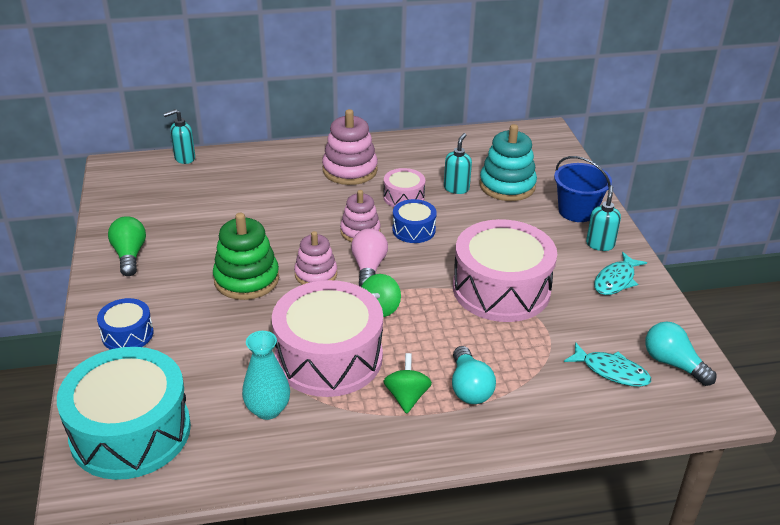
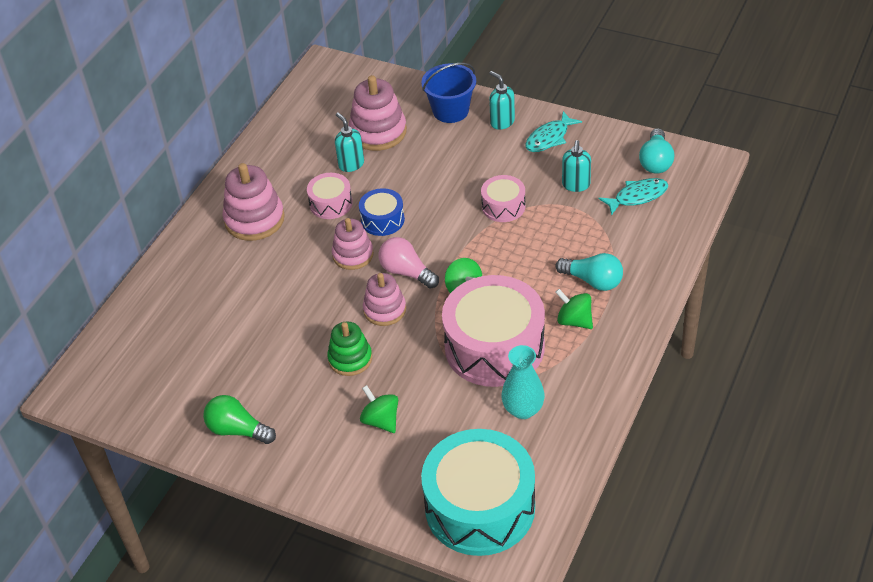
camera: 50 degrees left, 10 degrees up
blue drum [97,298,154,350] -> none
turquoise soap dispenser [163,109,195,164] -> turquoise soap dispenser moved to [562,140,591,192]
green stacking toy [213,213,279,300] -> green stacking toy [327,322,372,376], size x0.66
pink drum [453,219,557,322] -> pink drum [481,175,525,222], size x0.48
turquoise stacking toy [479,124,537,201] -> pink stacking toy [349,75,407,151]
turquoise fish [594,252,647,295] -> turquoise fish turned 60 degrees clockwise [525,111,582,152]
turquoise light bulb [645,322,716,386] -> turquoise light bulb turned 75 degrees counterclockwise [639,128,674,174]
none -> green spinning top [360,385,398,433]

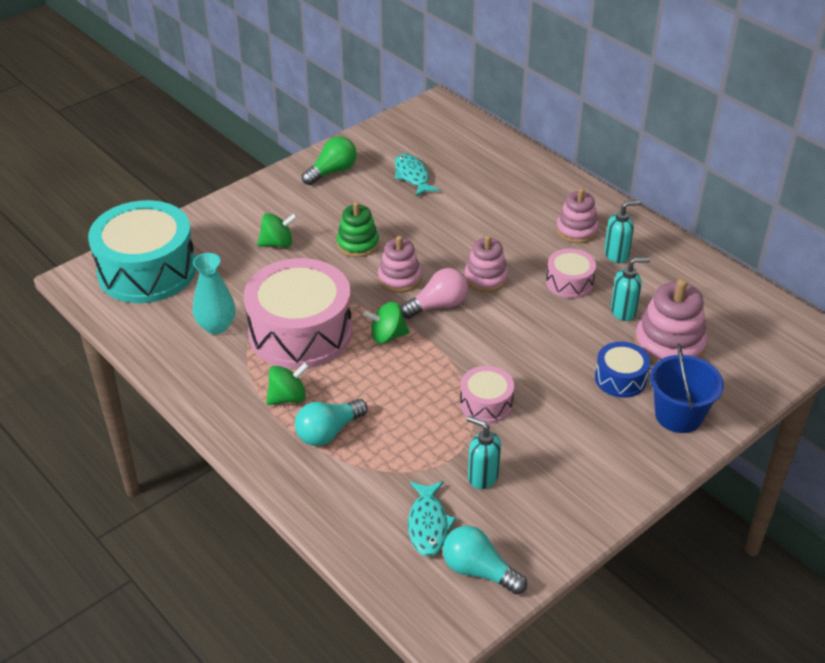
camera: 110 degrees right, 5 degrees down
pink stacking toy [222,163,285,241] -> pink stacking toy [556,188,599,243], size x0.66
blue drum [359,188,405,236] -> blue drum moved to [595,342,650,398]
turquoise soap dispenser [489,71,515,130] -> turquoise soap dispenser moved to [604,201,641,263]
turquoise fish [525,111,582,152] -> turquoise fish moved to [395,154,440,197]

